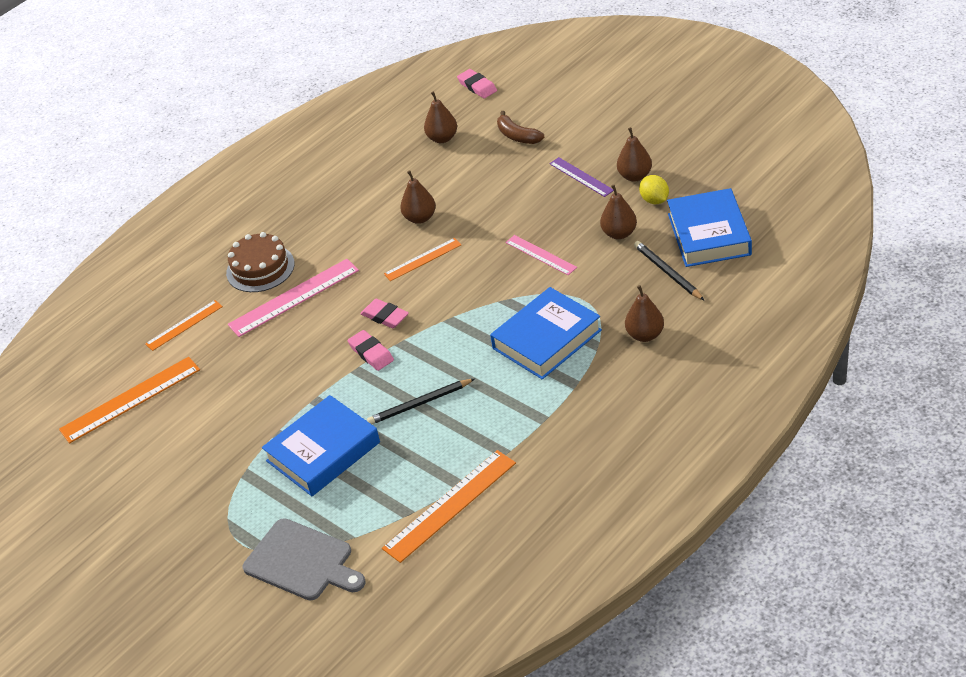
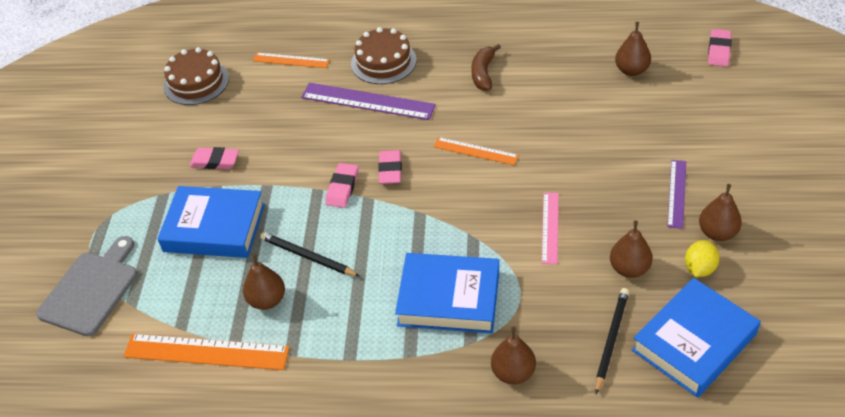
camera: 50 degrees right, 5 degrees up
orange ruler [59,357,200,444] -> brown cake [163,47,229,105]
pink ruler [228,259,359,337] -> purple ruler [301,83,436,120]
grey cutting board [242,518,365,601] -> grey cutting board turned 150 degrees counterclockwise [36,236,137,336]
brown pear [400,170,436,224] -> brown pear moved to [243,254,285,310]
brown banana [497,111,544,144] -> brown banana moved to [472,44,501,91]
none -> pink eraser [189,147,239,169]

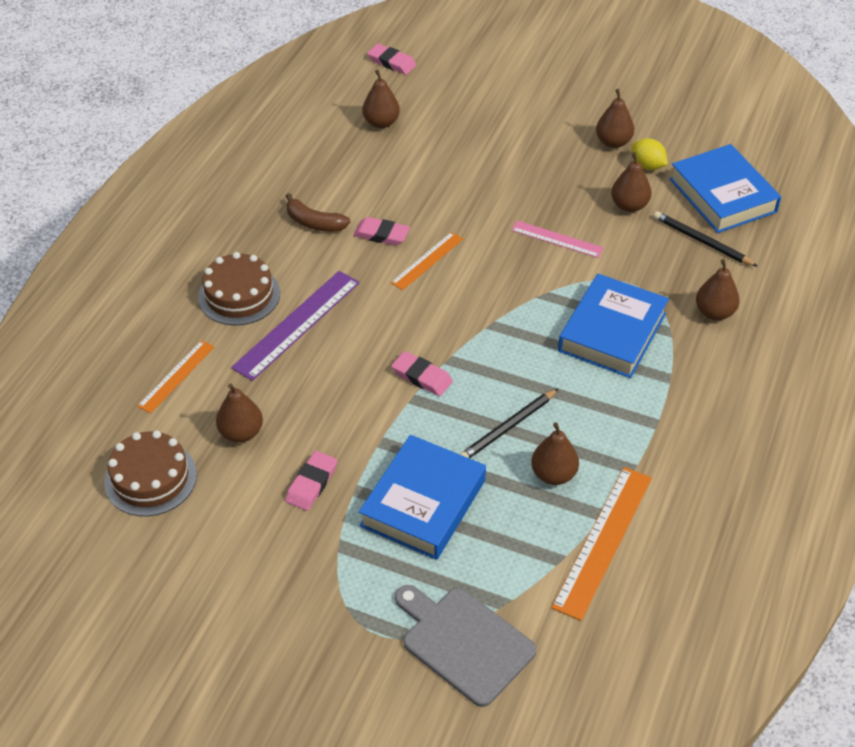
camera: 75 degrees left, 0 degrees up
pink eraser [378,150,402,184] -> pink eraser moved to [353,217,410,246]
purple ruler [667,160,686,229] -> none
none -> brown pear [216,383,263,443]

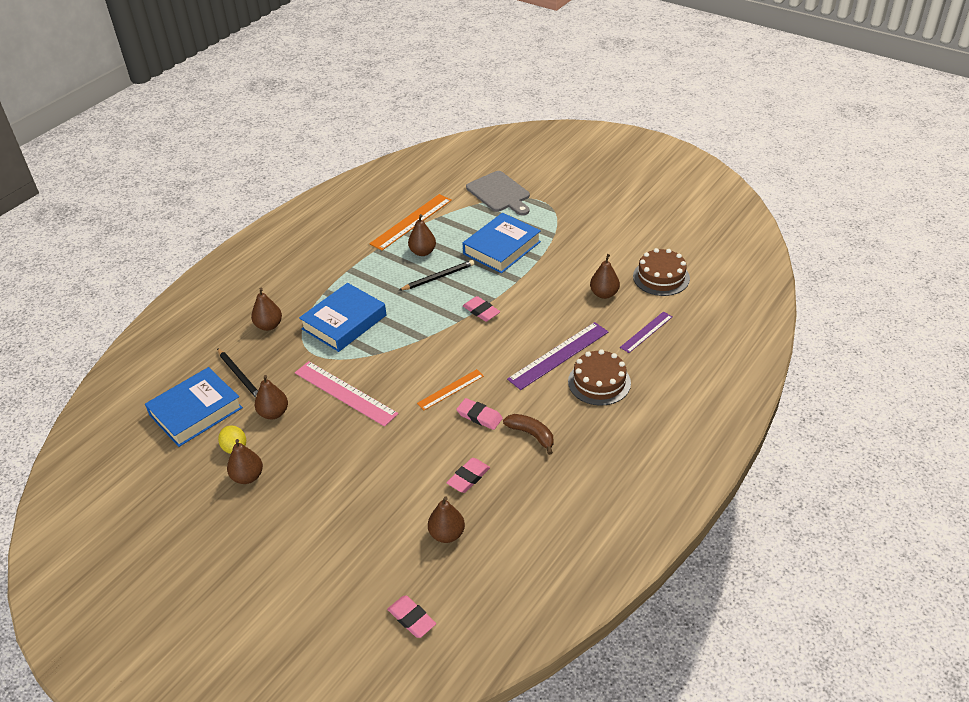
camera: 165 degrees left, 5 degrees down
orange ruler [137,340,214,413] -> purple ruler [620,312,673,353]
pink eraser [285,451,337,511] -> pink eraser moved to [446,458,490,493]
pink ruler [511,221,604,258] -> pink ruler [295,361,398,427], size x1.67
blue book [669,144,781,233] -> blue book turned 60 degrees clockwise [145,367,243,447]

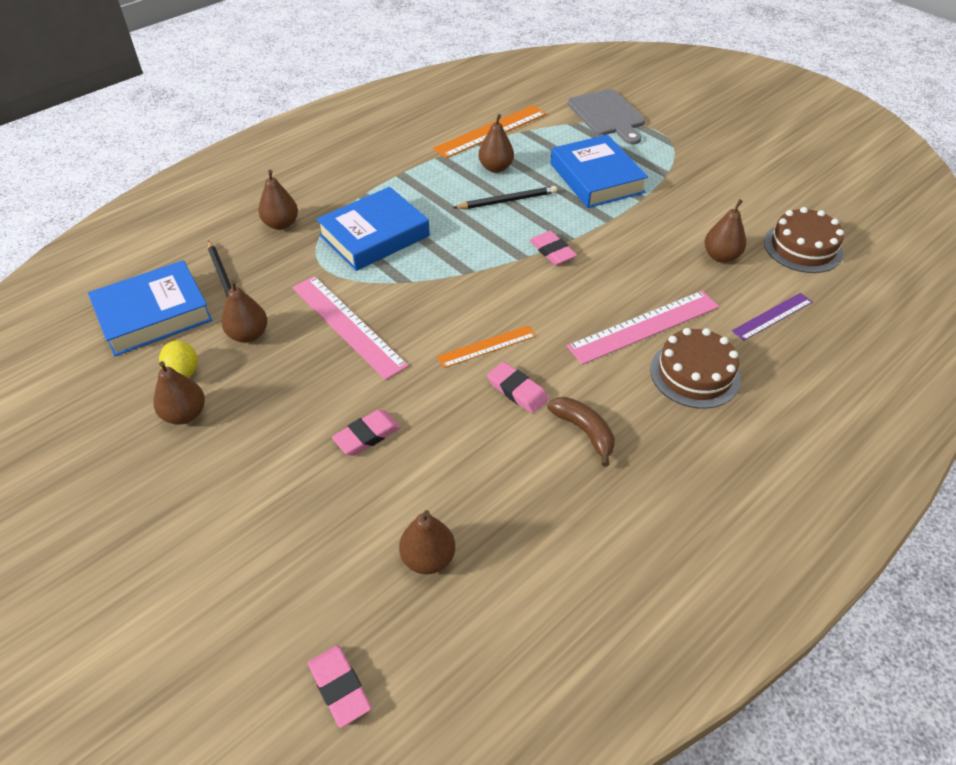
camera: 10 degrees right, 5 degrees up
pink eraser [446,458,490,493] -> pink eraser moved to [332,409,400,456]
blue book [462,213,541,273] -> blue book turned 75 degrees counterclockwise [551,134,648,208]
purple ruler [507,322,608,390] -> pink ruler [567,291,719,365]

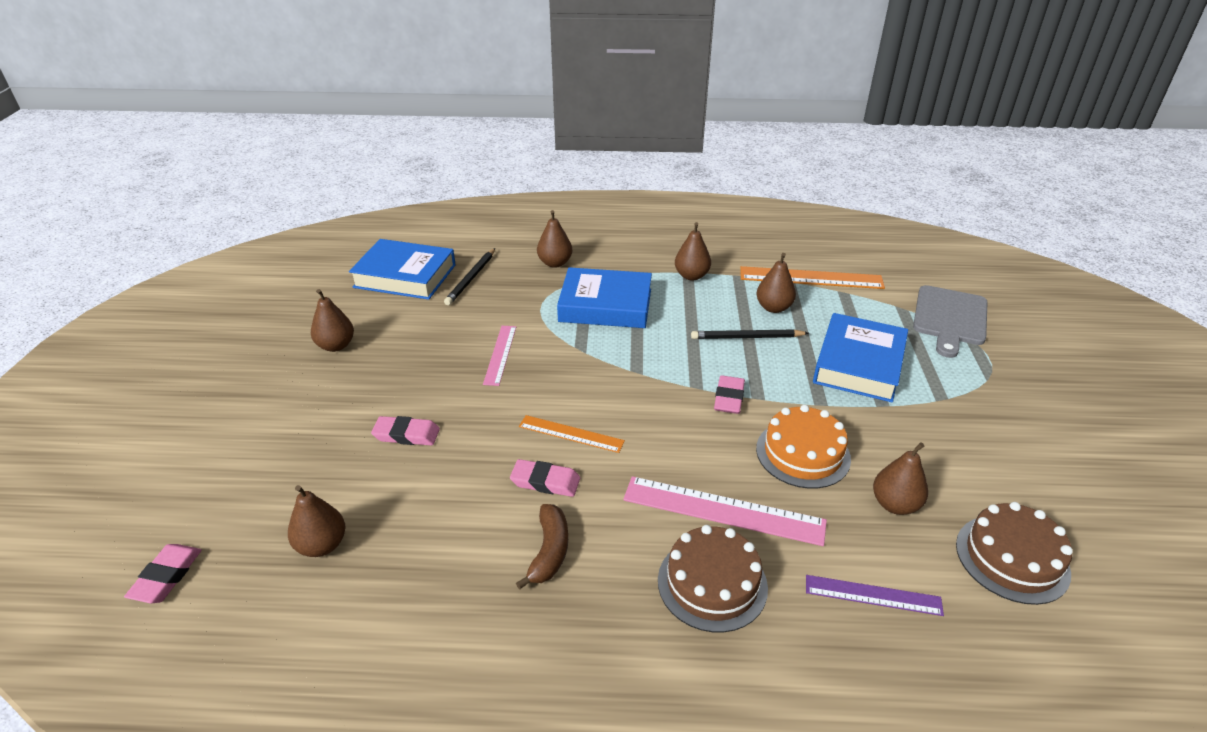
camera: 45 degrees right, 10 degrees down
yellow lemon [159,340,198,378] -> none
brown pear [221,280,267,343] -> brown pear moved to [675,222,711,281]
pink ruler [292,276,409,380] -> pink ruler [483,326,516,386], size x0.60
black pencil [453,186,557,209] -> black pencil turned 150 degrees clockwise [691,329,809,339]
pink eraser [487,362,549,414] -> pink eraser turned 75 degrees counterclockwise [510,459,580,497]
none -> orange cake [756,405,851,489]

